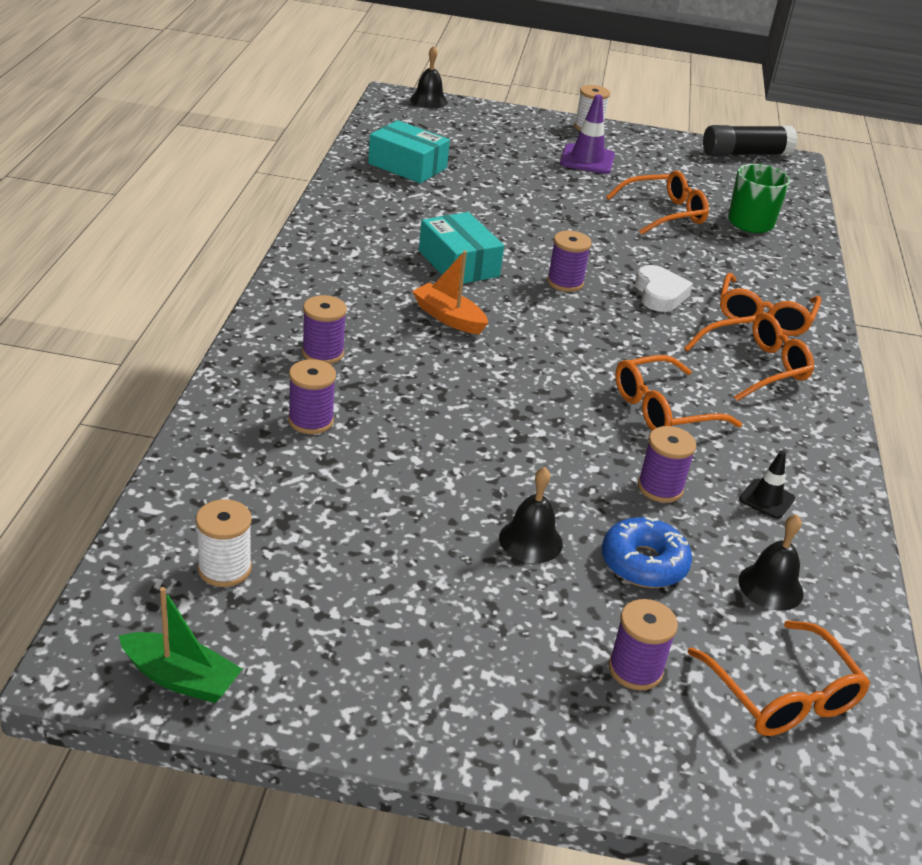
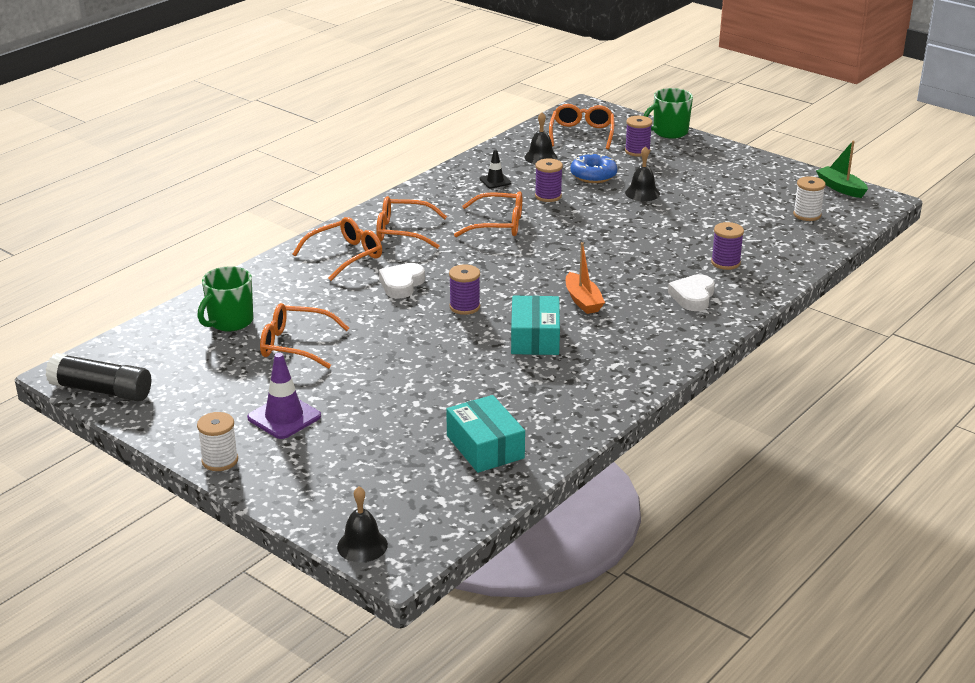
camera: 145 degrees left, 5 degrees down
purple spool [302,295,347,364] -> white heart [668,274,715,311]
none -> green mug [644,88,693,139]

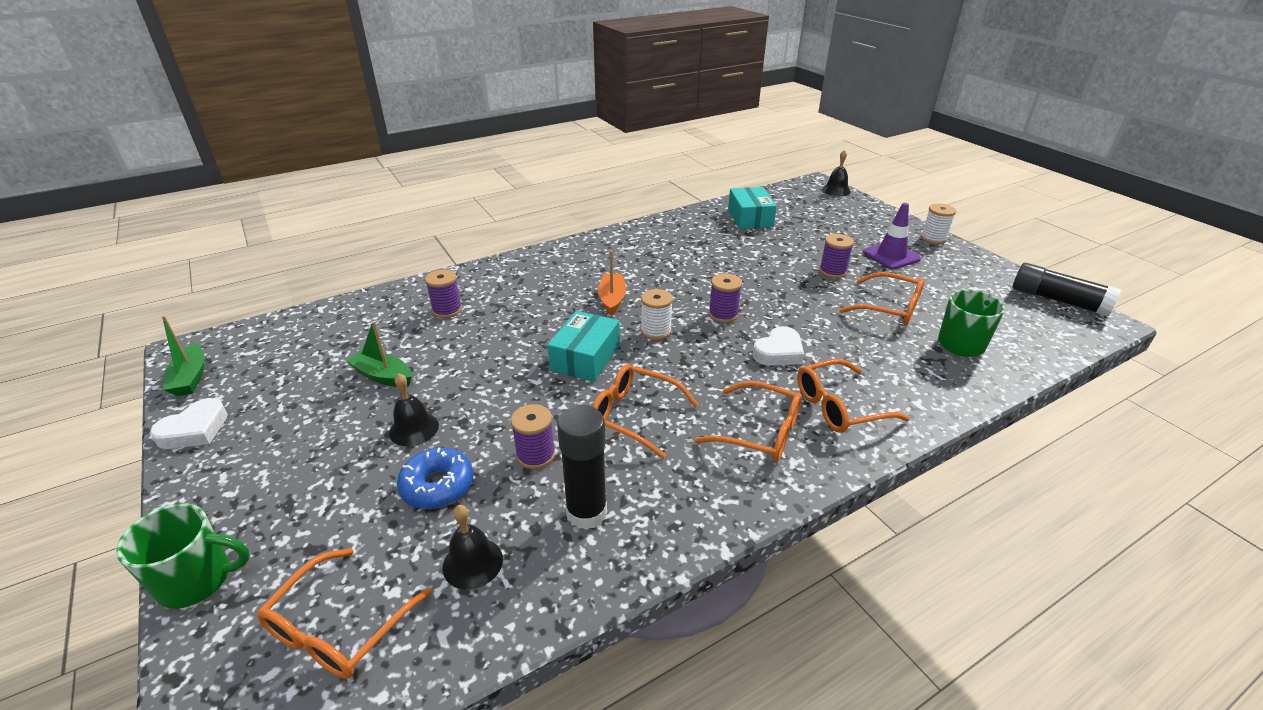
camera: 160 degrees left, 5 degrees up
black traffic cone [479,150,511,189] -> black glue stick [557,405,607,530]
turquoise box [511,295,560,355] -> turquoise box moved to [547,311,620,382]
purple spool [625,116,652,157] -> purple spool moved to [819,234,854,278]
white heart [668,274,715,311] -> white heart moved to [150,398,228,449]
white spool [793,176,826,221] -> white spool moved to [641,289,673,340]
none -> green boat [346,321,412,387]

